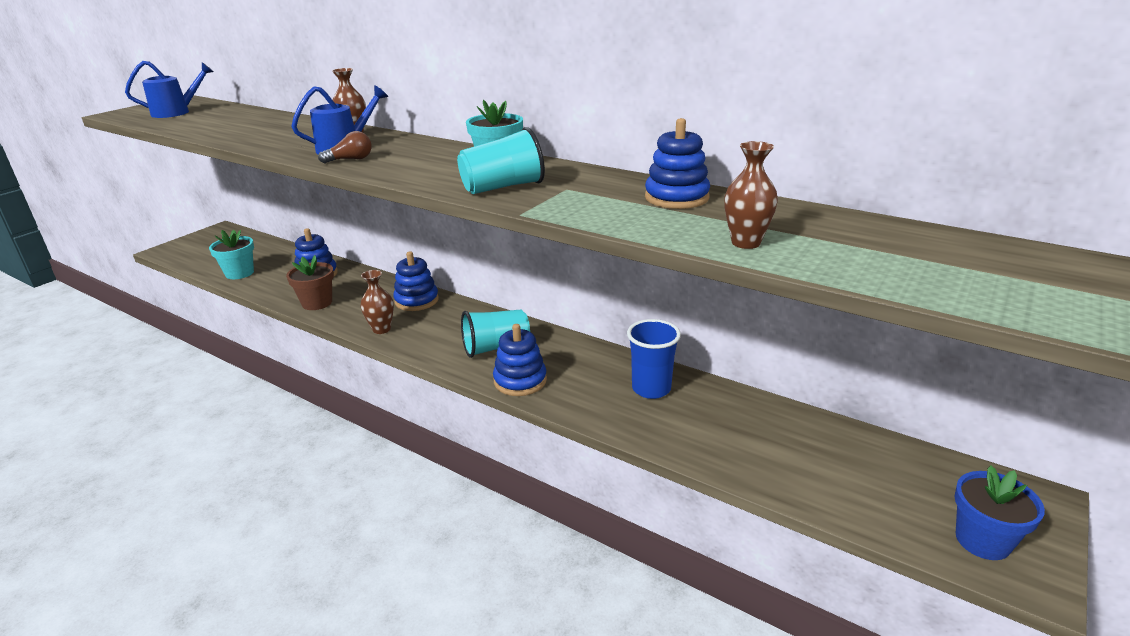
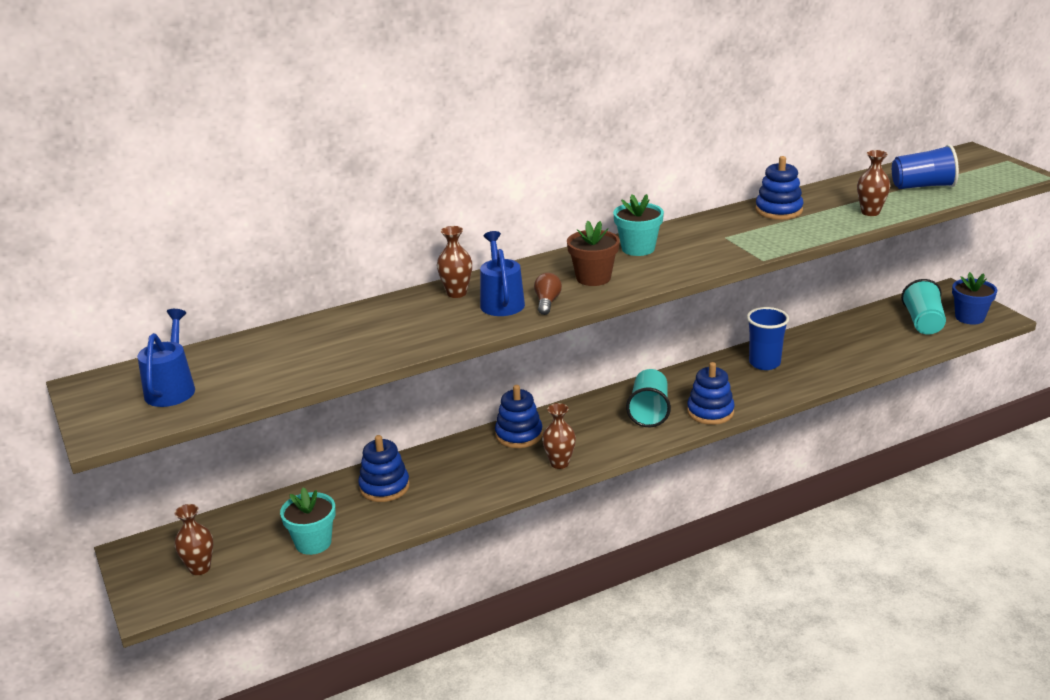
camera: 60 degrees left, 0 degrees up
brown flower pot [286,255,334,310] -> brown flower pot moved to [567,221,619,286]
turquoise cup [457,127,545,194] -> turquoise cup moved to [901,279,946,334]
none -> brown vase [175,504,213,575]
none -> blue cup [892,144,959,189]

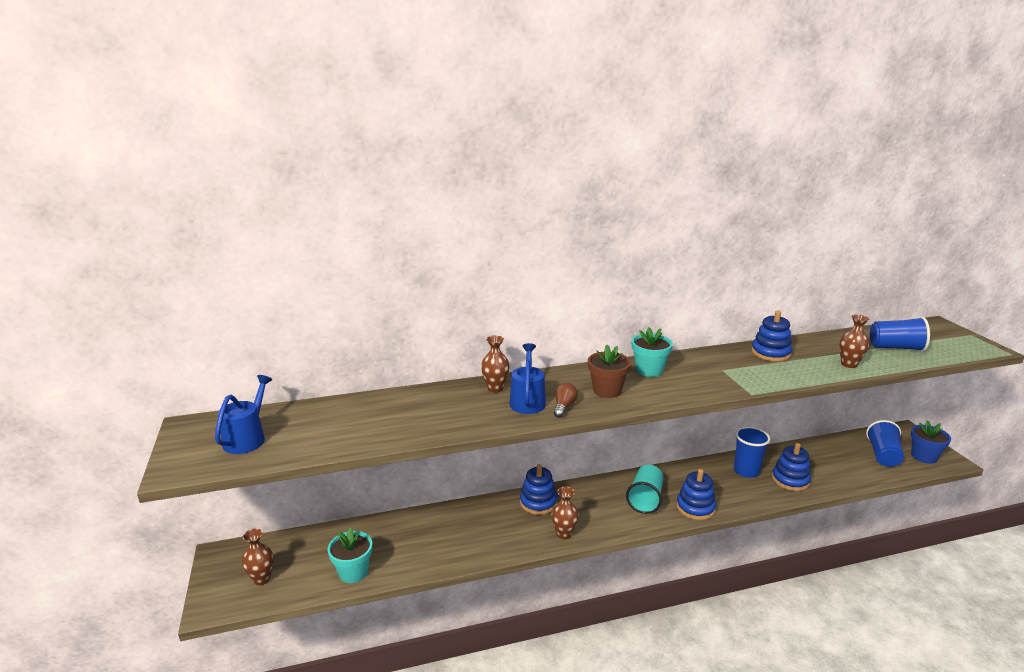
camera: 10 degrees right, 5 degrees down
blue stacking toy [358,435,410,502] -> blue stacking toy moved to [772,443,811,491]
turquoise cup [901,279,946,334] -> blue cup [866,420,904,467]

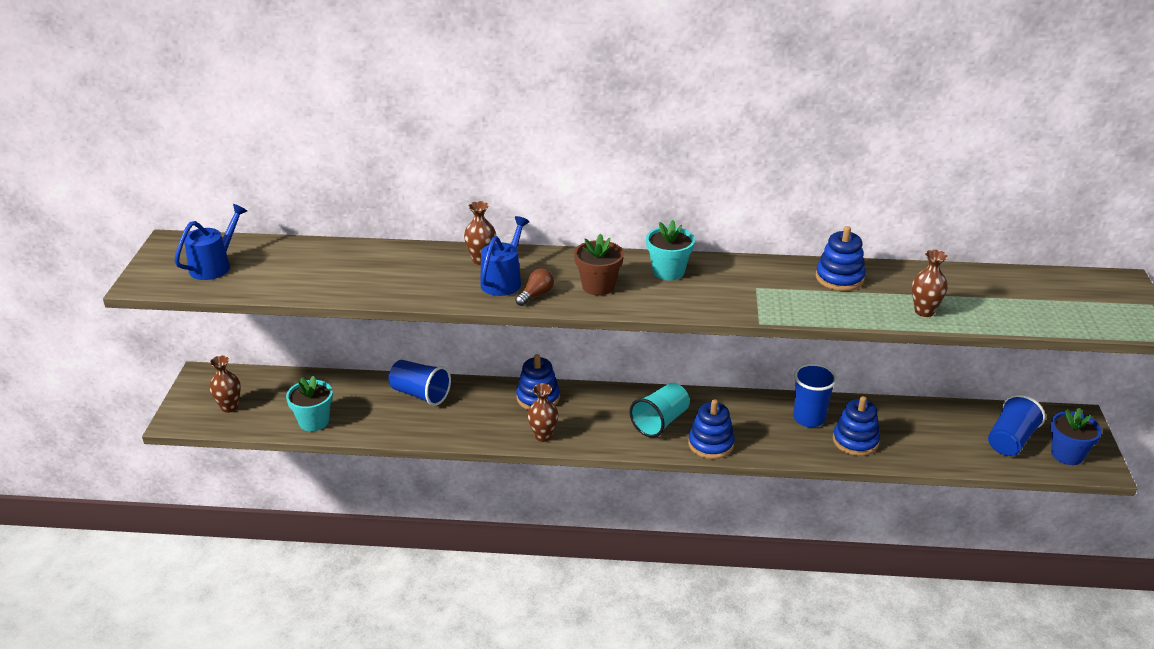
camera: 20 degrees right, 10 degrees up
blue cup [870,317,930,352] -> blue cup moved to [389,360,451,406]

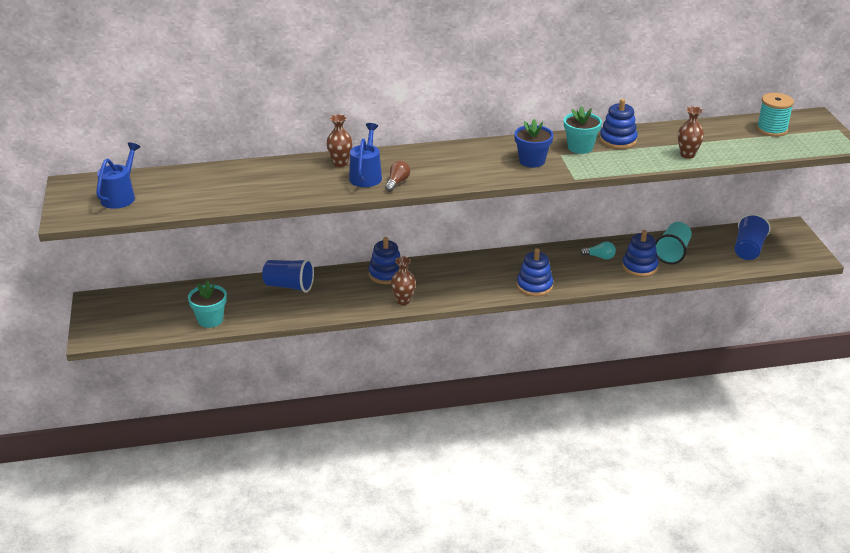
camera: 15 degrees left, 0 degrees up
brown vase [209,356,241,413] -> none
brown flower pot [574,234,624,295] -> none
turquoise cup [630,383,690,438] -> turquoise cup moved to [655,222,692,264]
turquoise flower pot [646,220,695,281] -> turquoise flower pot moved to [564,106,602,154]
blue cup [793,364,837,428] -> turquoise light bulb [580,242,616,260]
blue flower pot [1050,408,1102,465] -> blue flower pot moved to [514,119,553,168]
none -> turquoise spool [757,93,794,137]

